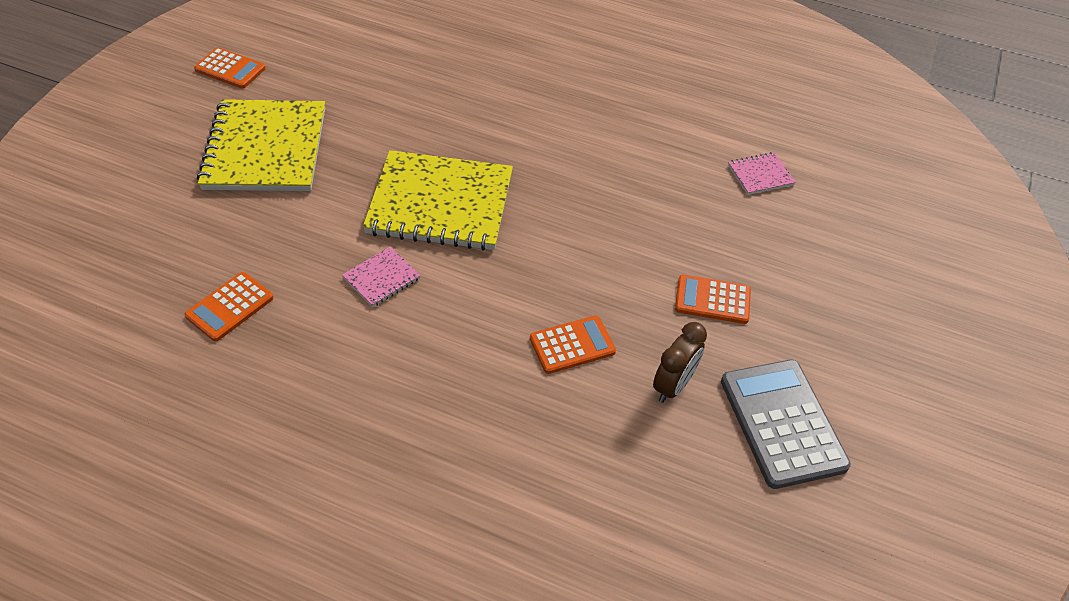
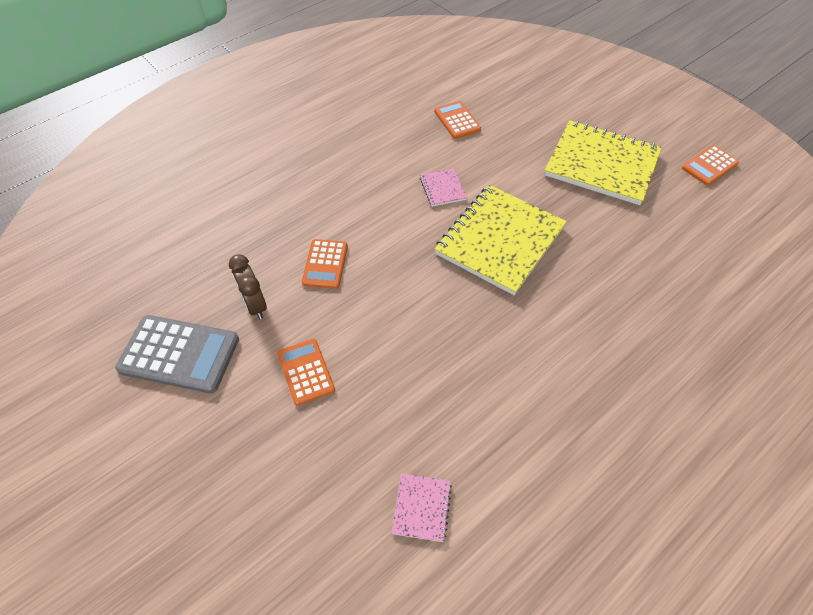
camera: 120 degrees right, 5 degrees up
orange calculator [675,274,751,324] -> orange calculator turned 60 degrees counterclockwise [277,339,335,406]

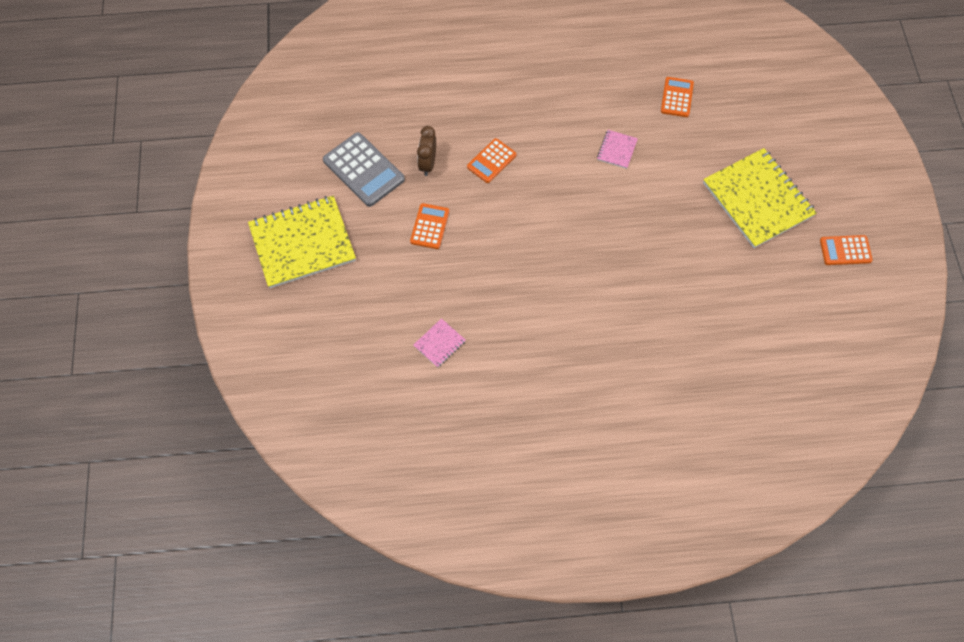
camera: 35 degrees right, 10 degrees up
yellow notebook [434,185,567,295] -> yellow notebook moved to [248,196,356,288]

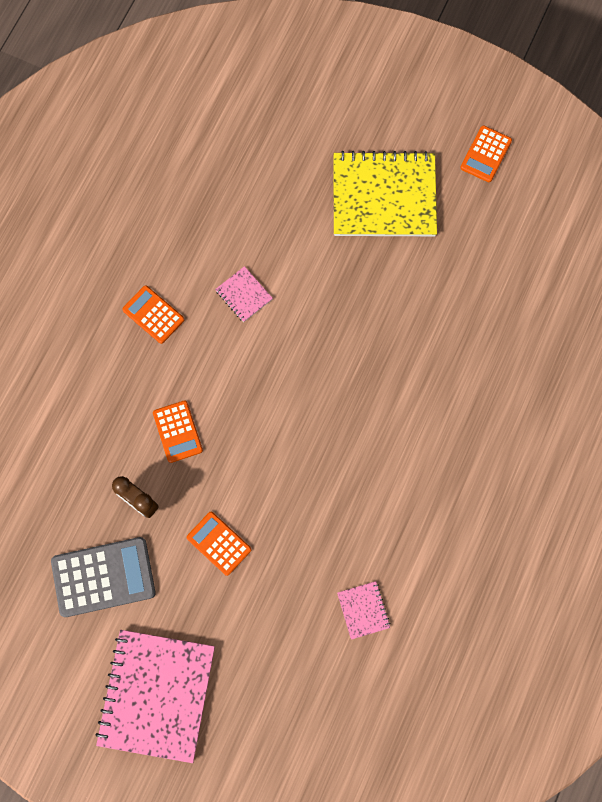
camera: 60 degrees left, 10 degrees up
yellow notebook [248,196,356,288] -> pink notebook [95,630,215,763]
orange calculator [661,77,694,117] -> orange calculator moved to [122,285,184,344]

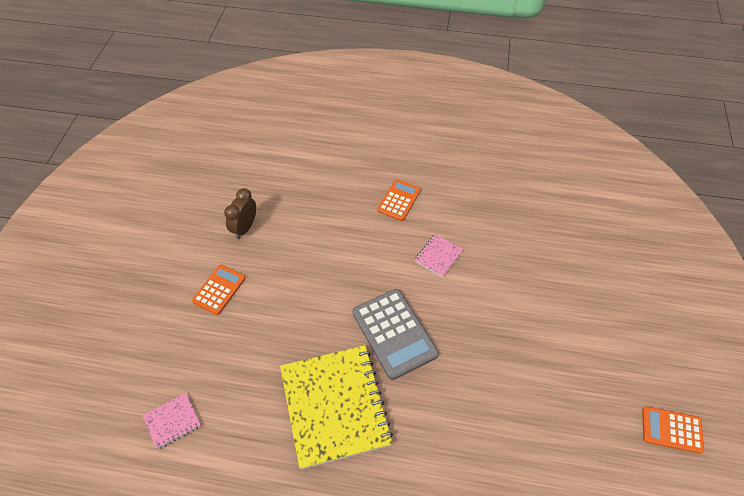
camera: 75 degrees right, 20 degrees down
grey calculator [51,537,156,617] -> grey calculator moved to [352,289,439,380]
pink notebook [95,630,215,763] -> none
orange calculator [153,400,203,463] -> none
yellow notebook [334,151,437,236] -> yellow notebook moved to [280,345,393,469]

